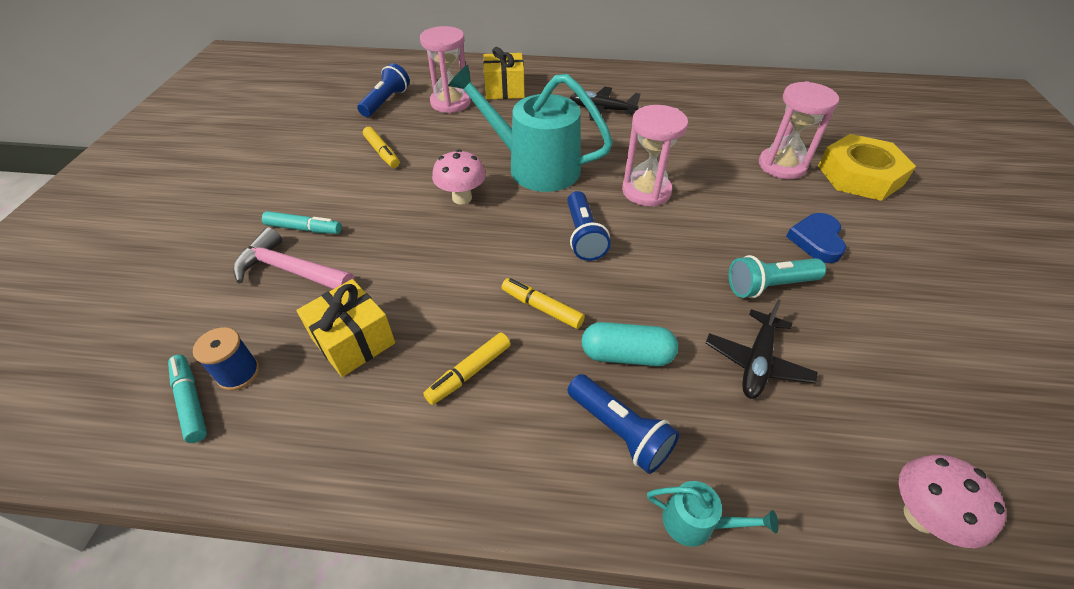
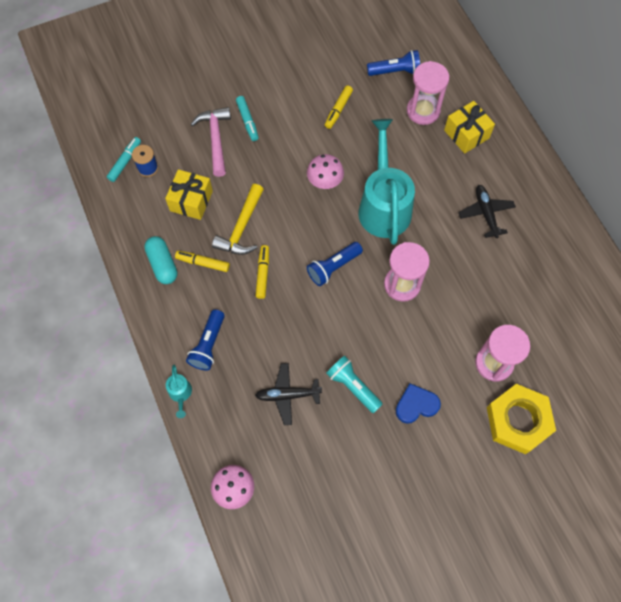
camera: 60 degrees right, 20 degrees up
turquoise capsule [582,322,678,366] -> turquoise capsule moved to [144,236,177,284]
none -> yellow hammer [212,184,264,255]

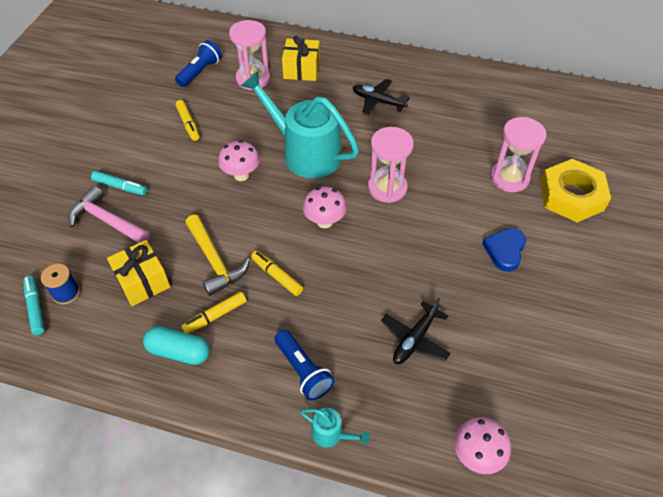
camera: 50 degrees left, 15 degrees down
blue flashlight [307,242,363,286] -> pink mushroom [303,187,347,228]
turquoise flashlight [326,356,383,413] -> none

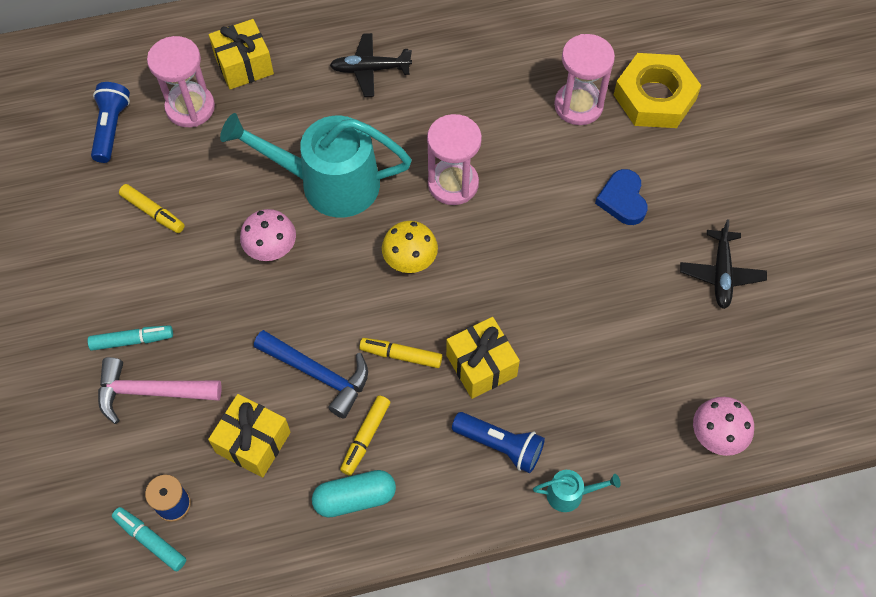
camera: 30 degrees left, 10 degrees up
yellow hammer [185,215,250,296] -> blue hammer [254,330,368,419]
pink mushroom [303,187,347,228] -> yellow mushroom [382,221,438,273]
black plane [381,298,451,364] -> black plane moved to [680,219,767,309]
none -> yellow gift [446,317,520,399]

